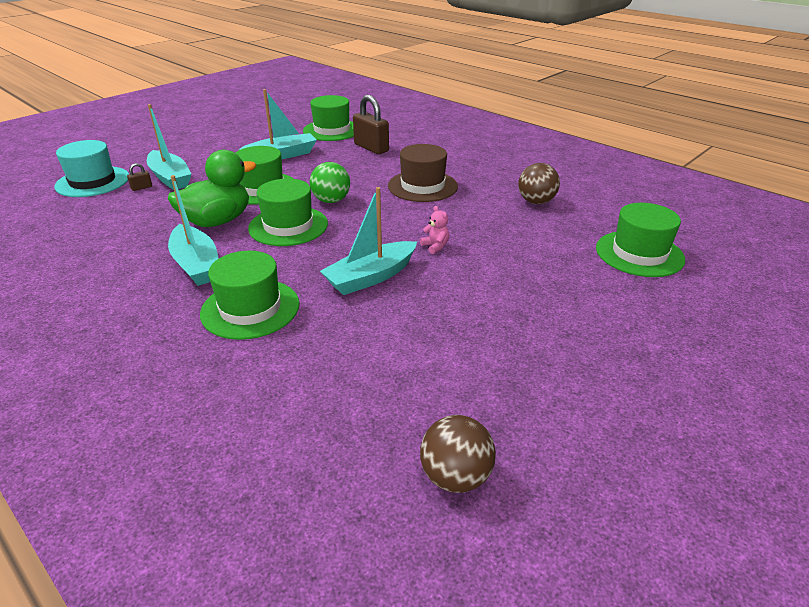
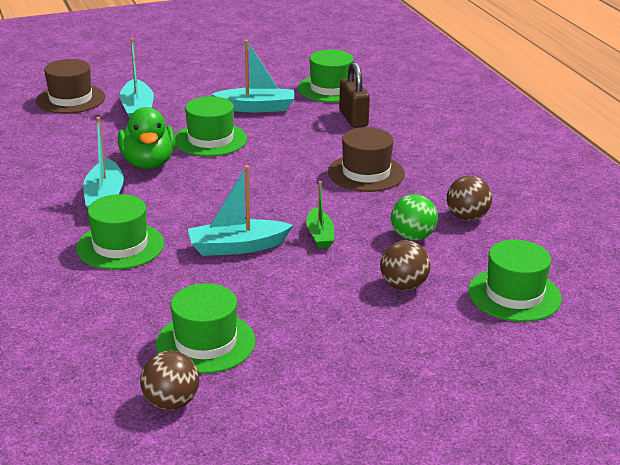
camera: 25 degrees right, 5 degrees down
turquoise hat [54,140,129,197] -> brown hat [36,59,105,114]
brown padlock [127,163,152,191] -> none
green duck [168,150,256,227] -> green duck turned 90 degrees clockwise [118,107,176,169]
green hat [248,179,328,246] -> green hat moved to [156,283,256,374]
green ball [310,162,350,203] -> green ball moved to [391,194,438,241]
pink teddy bear [420,206,449,254] -> green boat [306,181,334,249]
none -> brown ball [380,240,430,290]

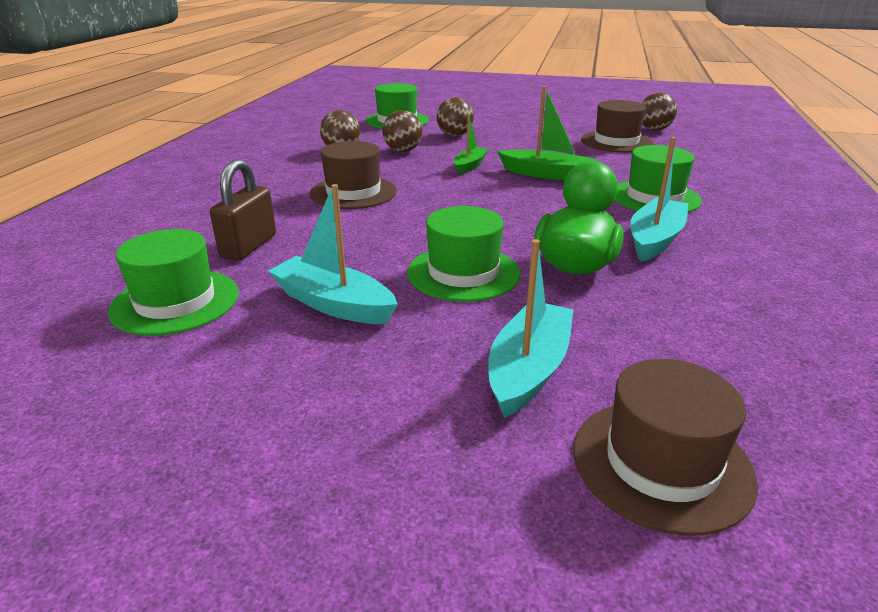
camera: 145 degrees left, 0 degrees up
green hat [156,283,256,374] -> brown hat [581,100,653,153]
turquoise boat [188,165,293,256] -> green boat [497,86,595,180]
green ball [391,194,438,241] -> brown ball [382,110,423,152]

